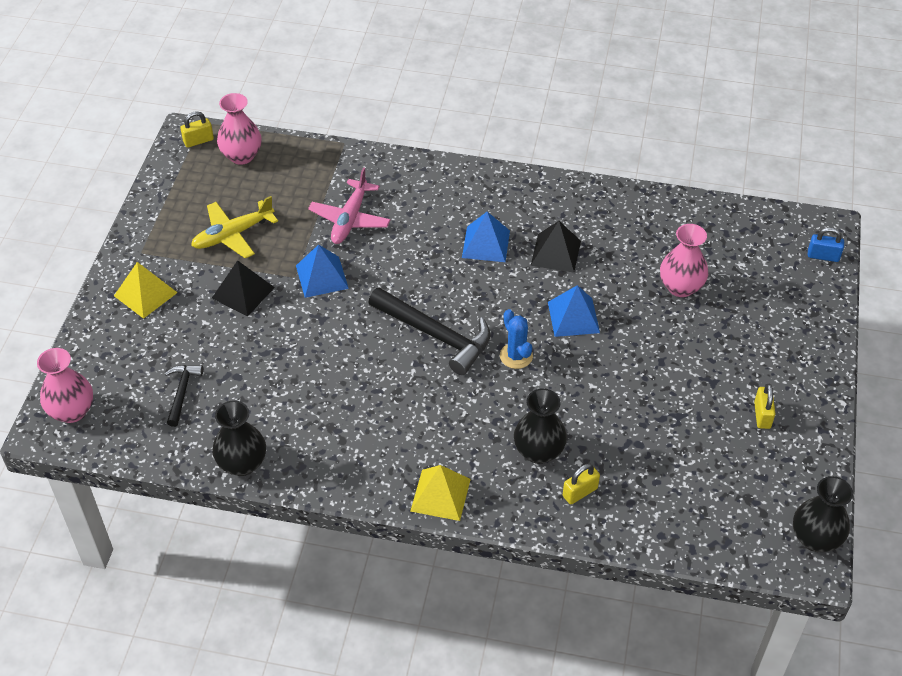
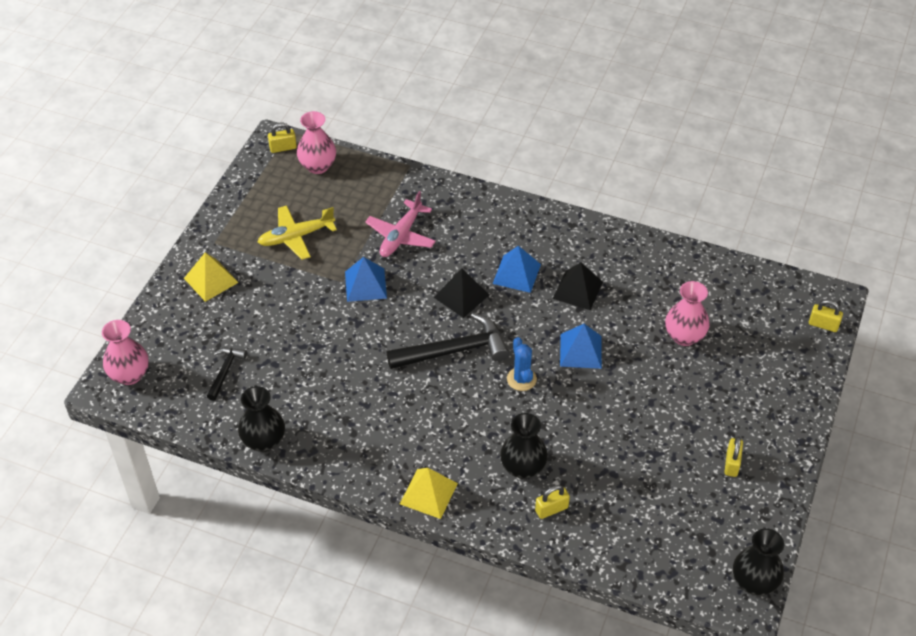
camera: 10 degrees right, 0 degrees up
black pyramid [212,260,275,317] -> black pyramid moved to [434,268,489,318]
black hammer [368,287,491,375] -> black hammer turned 60 degrees counterclockwise [387,313,509,369]
blue padlock [808,227,844,262] -> yellow padlock [809,300,843,332]

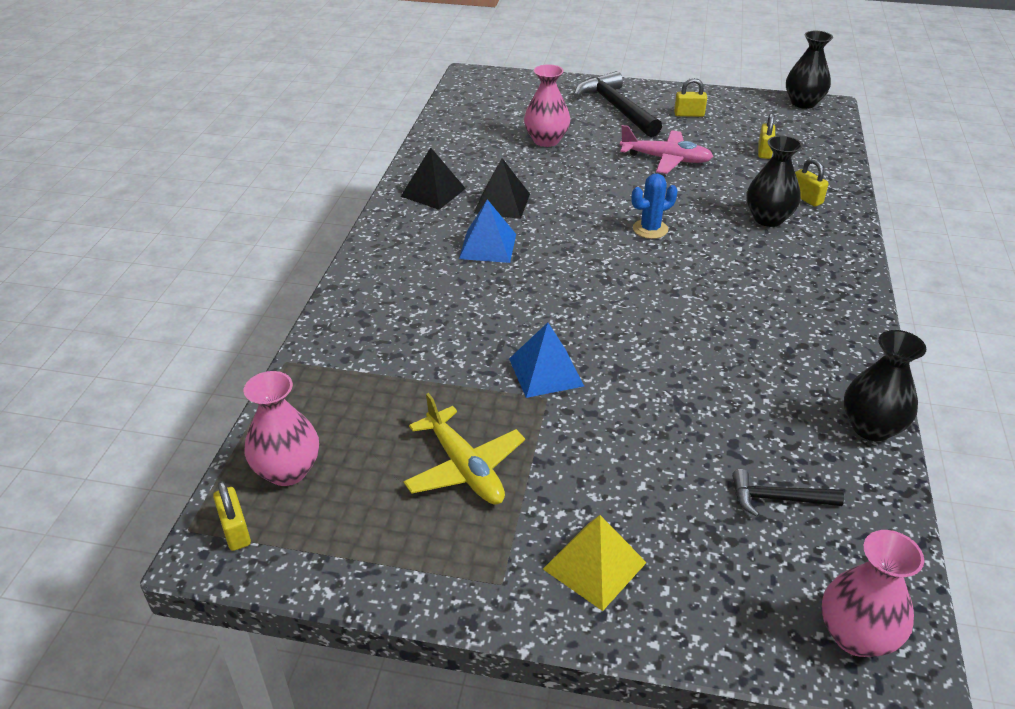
camera: 100 degrees left, 10 degrees down
pink plane [365,191,436,257] -> pink plane moved to [620,125,714,174]
black hammer [387,313,509,369] -> black hammer moved to [574,71,662,137]
yellow pyramid [400,468,458,519] -> none
black pyramid [434,268,489,318] -> black pyramid moved to [401,147,466,210]
blue pyramid [560,324,602,369] -> none
yellow padlock [809,300,843,332] -> yellow padlock moved to [758,113,775,159]

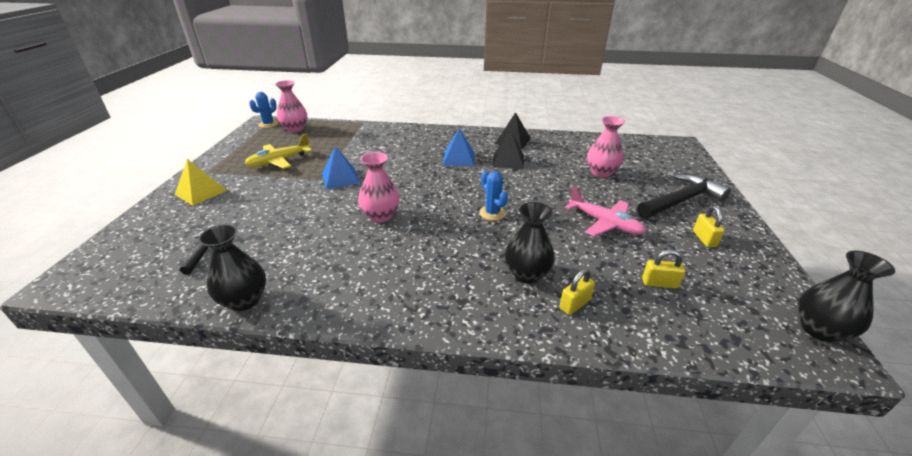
camera: 85 degrees right, 5 degrees down
yellow padlock [213,481,251,551] -> blue cactus [249,92,278,128]
pink plane [620,125,714,174] -> pink plane turned 60 degrees counterclockwise [565,187,646,237]
pink vase [822,530,924,657] -> pink vase moved to [358,152,400,223]

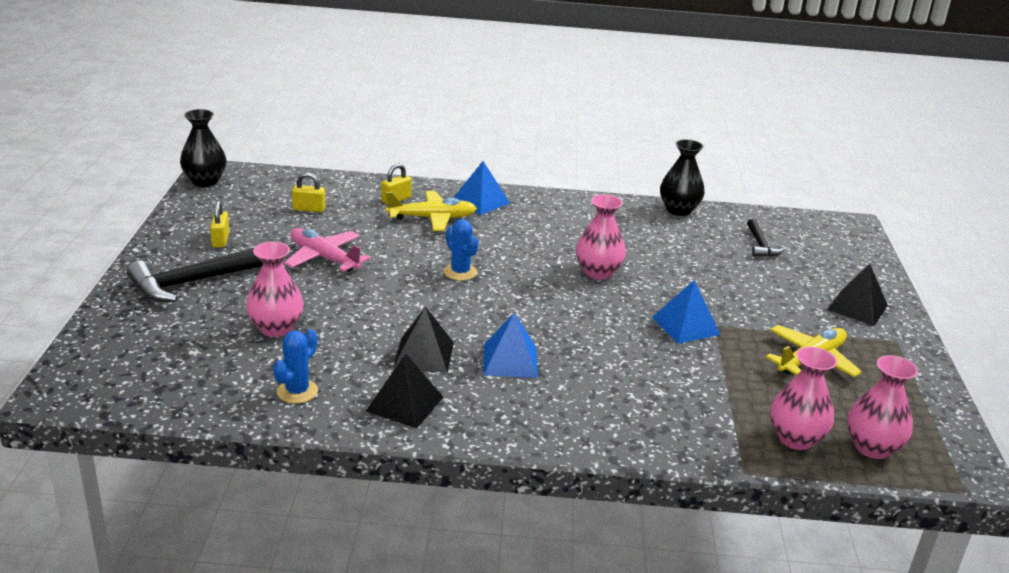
camera: 175 degrees right, 5 degrees down
yellow pyramid [175,159,227,206] -> black pyramid [827,263,888,326]
blue cactus [249,92,278,128] -> blue cactus moved to [273,329,318,404]
black vase [505,202,555,284] -> yellow plane [386,191,477,231]
none -> blue pyramid [453,161,510,215]
none -> pink vase [770,347,837,450]

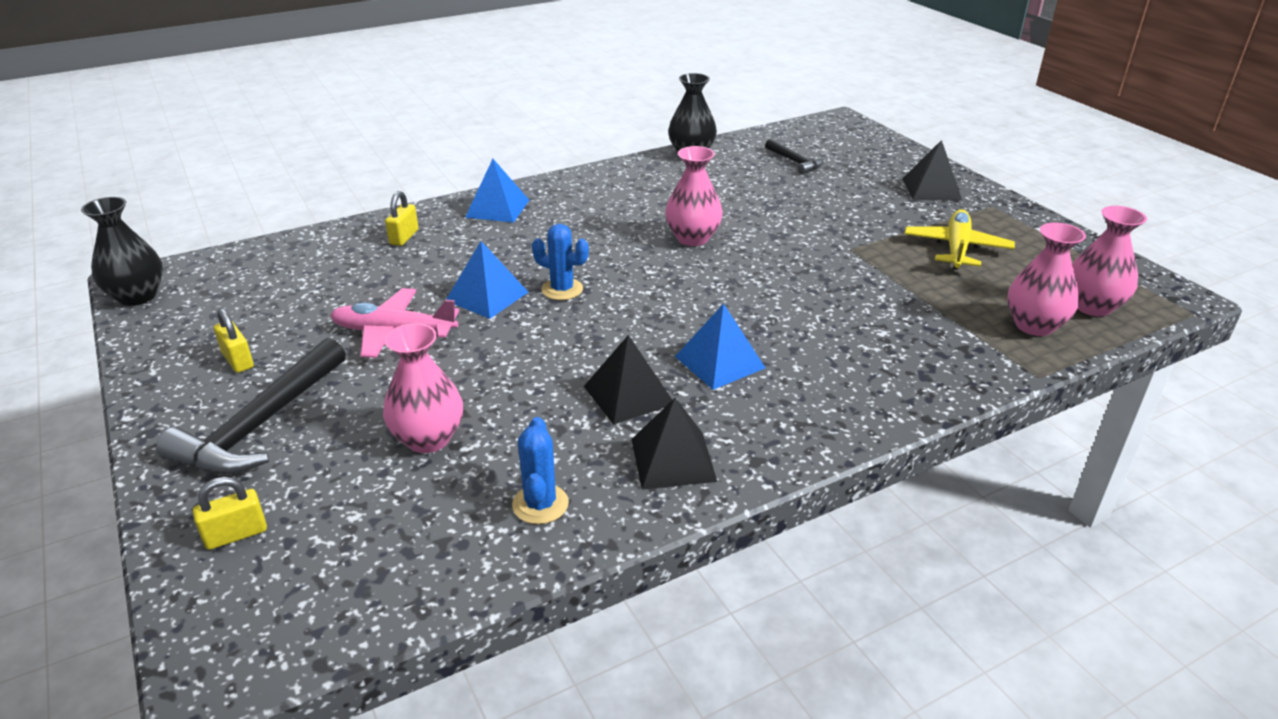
camera: 30 degrees left, 5 degrees up
yellow padlock [292,172,325,212] -> yellow padlock moved to [193,477,267,550]
yellow plane [386,191,477,231] -> none
blue pyramid [652,280,721,344] -> blue pyramid moved to [446,241,528,319]

